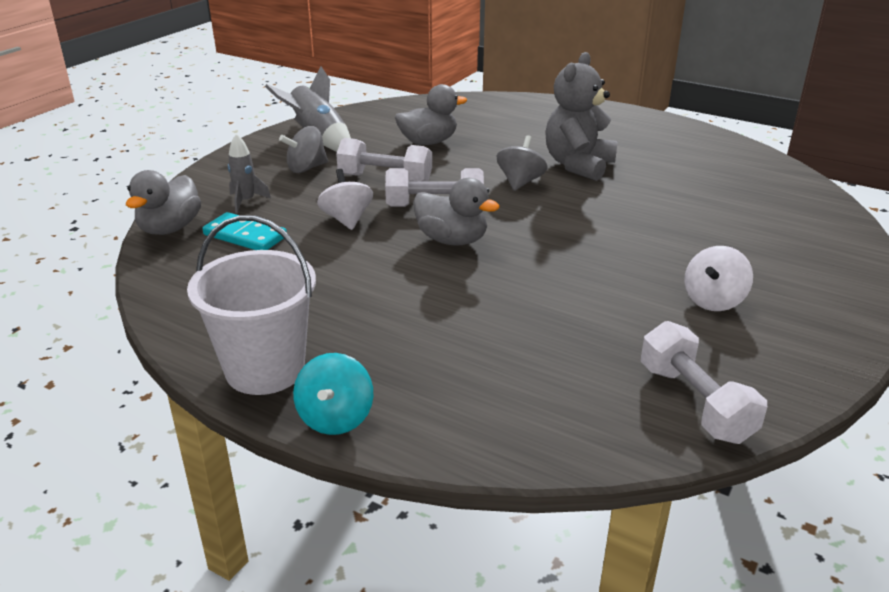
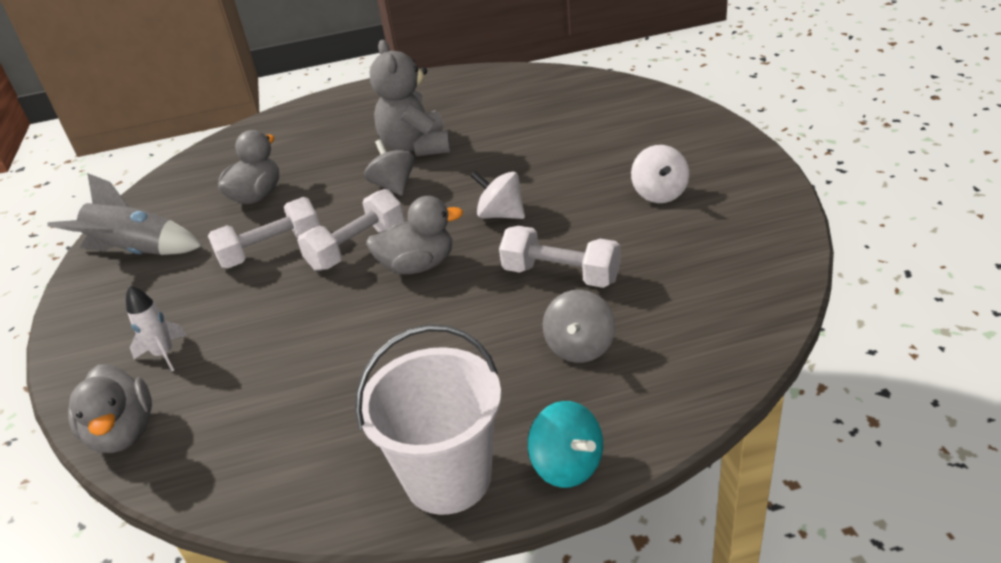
camera: 40 degrees left, 5 degrees up
turquoise domino [202,212,287,250] -> none
grey rocket [228,134,271,213] -> white rocket [126,285,186,372]
grey spinning top [279,126,328,173] -> grey spinning top moved to [543,290,615,363]
white spinning top [317,169,373,230] -> white spinning top moved to [471,171,525,219]
white dumbbell [641,321,767,444] -> white dumbbell moved to [499,226,620,288]

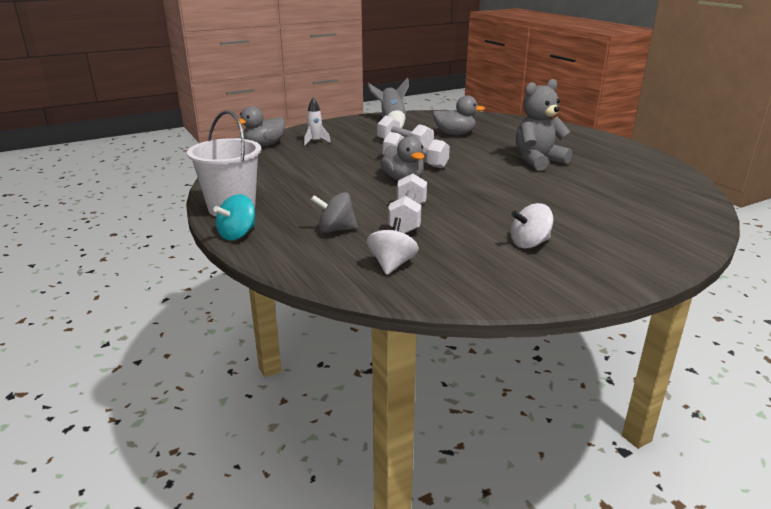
camera: 70 degrees right, 10 degrees down
grey spinning top [364,139,415,196] -> none
white spinning top [471,171,525,219] -> white spinning top moved to [367,218,419,275]

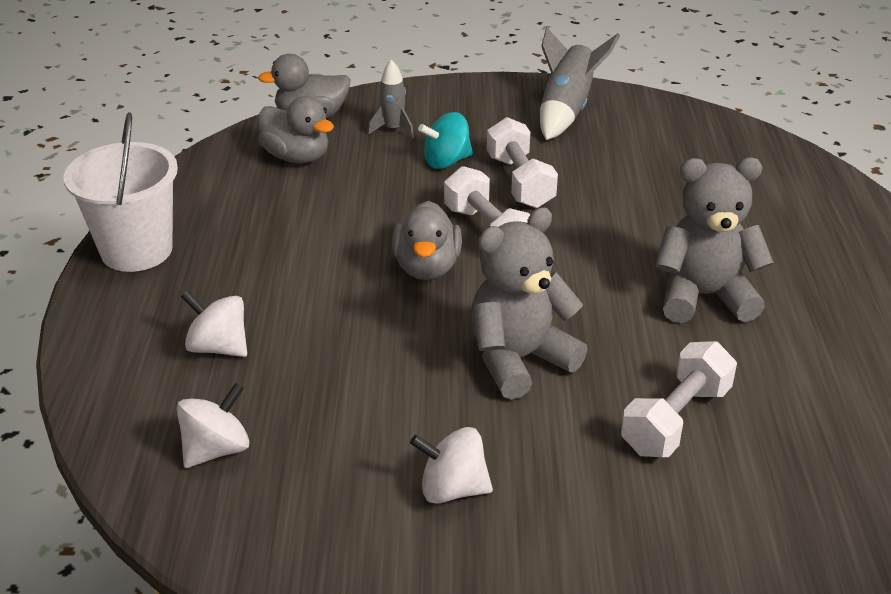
camera: 30 degrees right, 10 degrees up
turquoise spinning top [213,194,255,240] -> turquoise spinning top moved to [418,112,473,169]
white rocket [304,98,331,145] -> grey rocket [368,60,414,139]
grey spinning top [311,192,358,233] -> white spinning top [181,290,247,357]
white dumbbell [388,173,427,234] -> white dumbbell moved to [621,341,737,457]
grey duck [433,95,485,135] -> grey duck moved to [258,96,334,163]
none -> grey teddy bear [471,207,587,399]

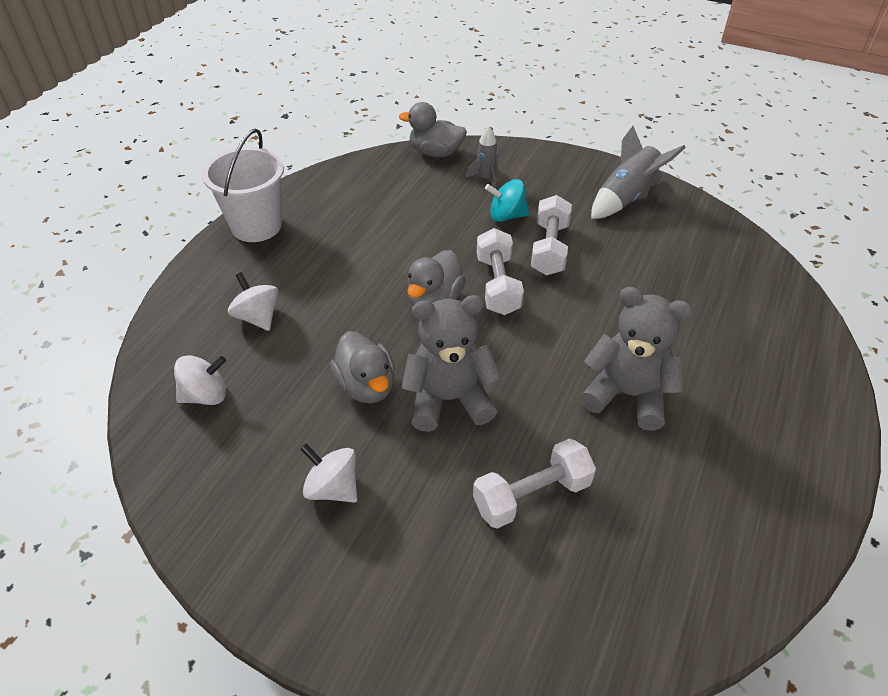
camera: 25 degrees right, 10 degrees up
grey duck [258,96,334,163] -> grey duck moved to [330,331,395,403]

